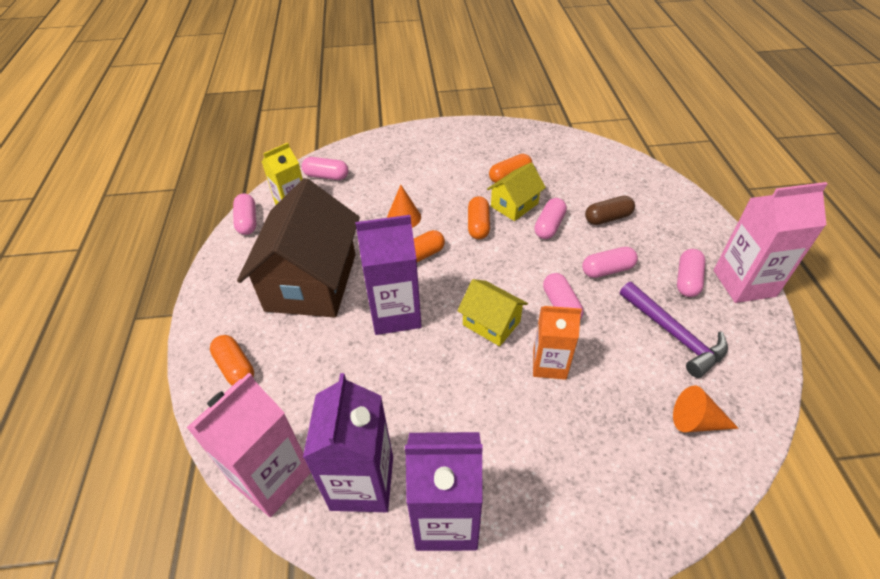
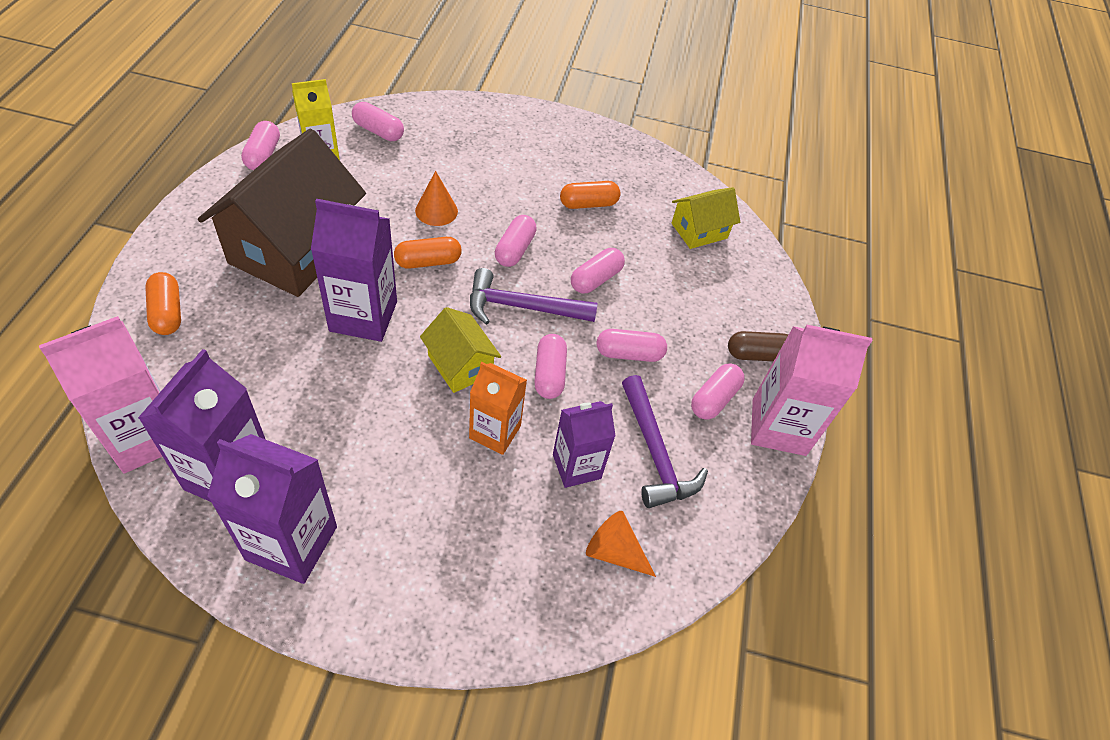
camera: 10 degrees right, 5 degrees up
orange capsule [468,196,490,239] -> pink capsule [495,215,537,267]
yellow house [487,163,546,221] -> yellow house moved to [672,187,740,249]
brown capsule [585,196,635,225] -> brown capsule moved to [728,331,788,361]
none -> purple hammer [470,268,597,325]
none -> purple carton [553,401,616,488]

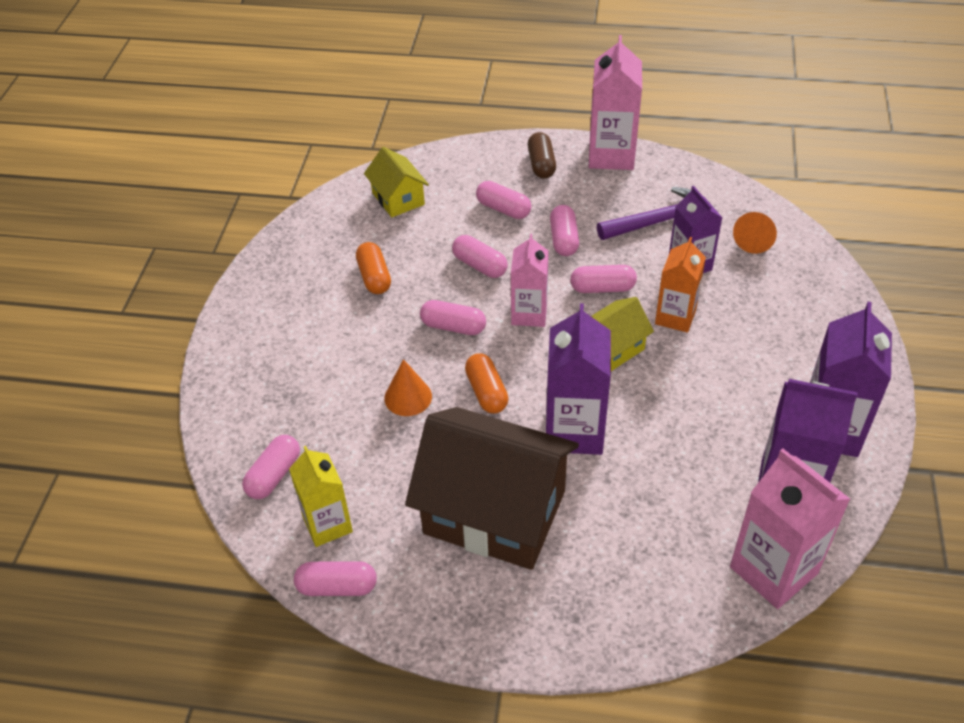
camera: 85 degrees left, 5 degrees down
orange capsule [145,272,181,335] -> none
purple hammer [470,268,597,325] -> pink carton [511,234,549,327]
pink capsule [691,363,745,420] -> pink capsule moved to [476,181,531,219]

